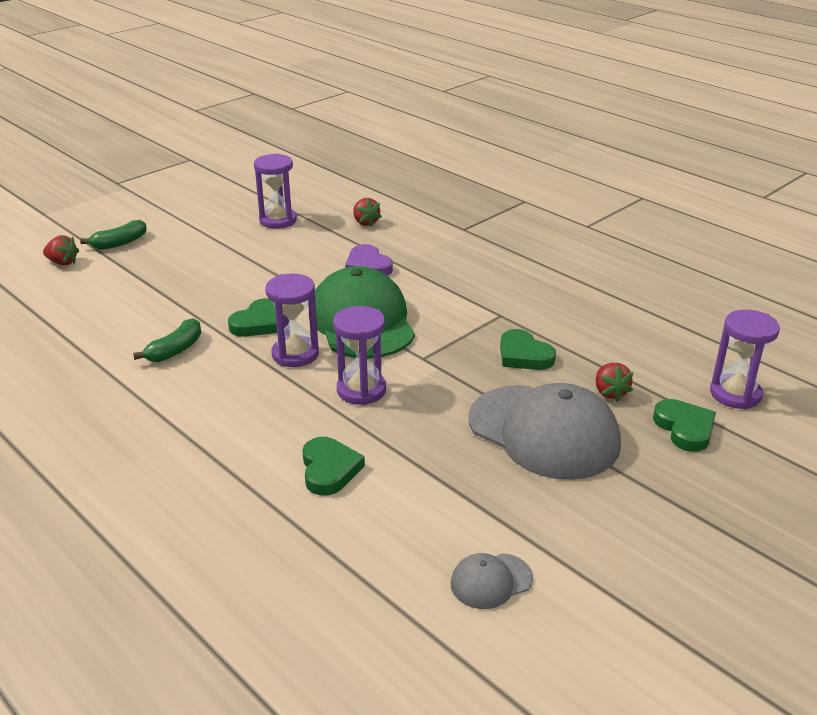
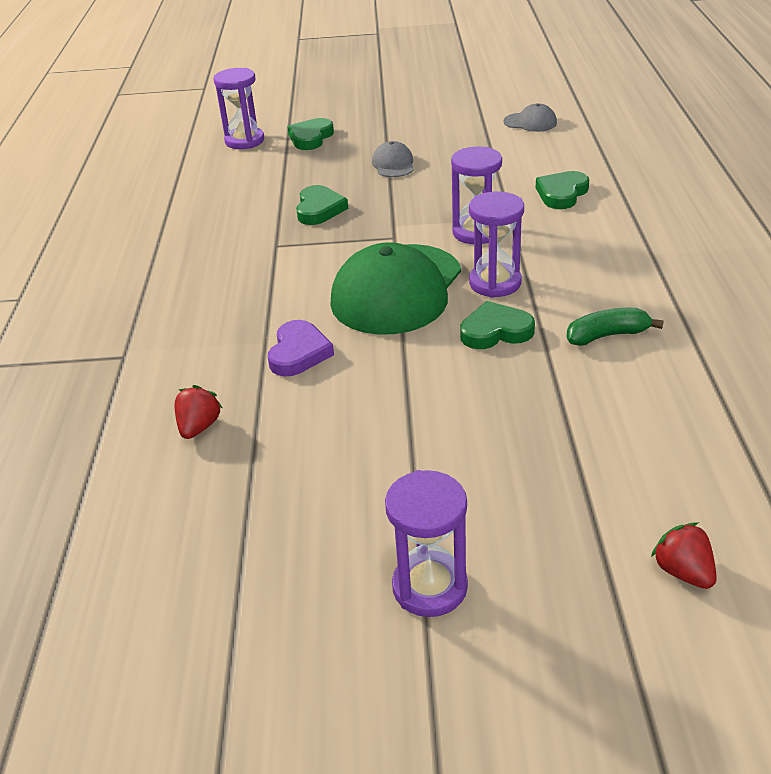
camera: 135 degrees left, 5 degrees up
green banana [80,220,147,250] -> none
purple hourglass [254,154,297,229] -> purple hourglass moved to [385,470,468,617]
grey cap [468,383,621,480] -> grey cap [372,141,414,177], size x0.44
red strawberry [596,363,633,401] -> none

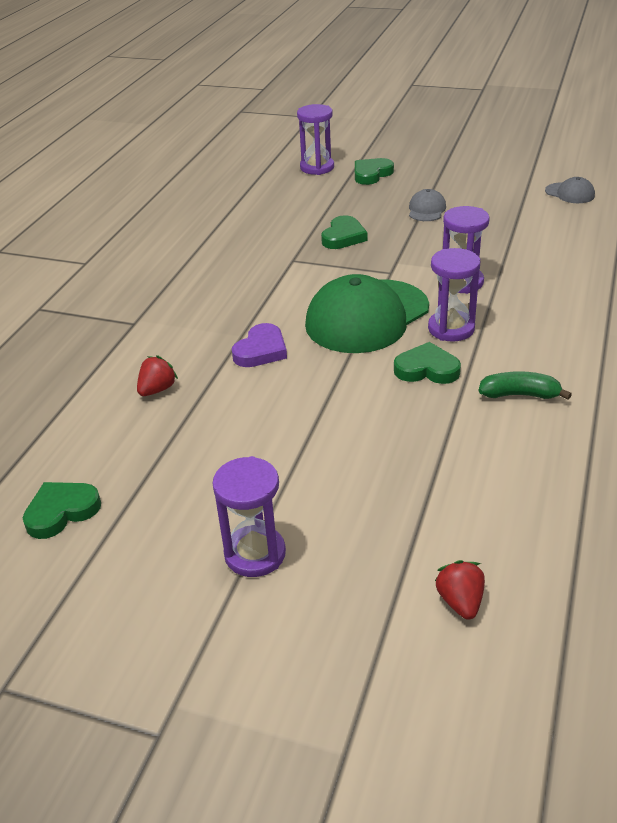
camera: 20 degrees right, 0 degrees up
green heart [536,171,589,209] -> green heart moved to [23,482,101,539]

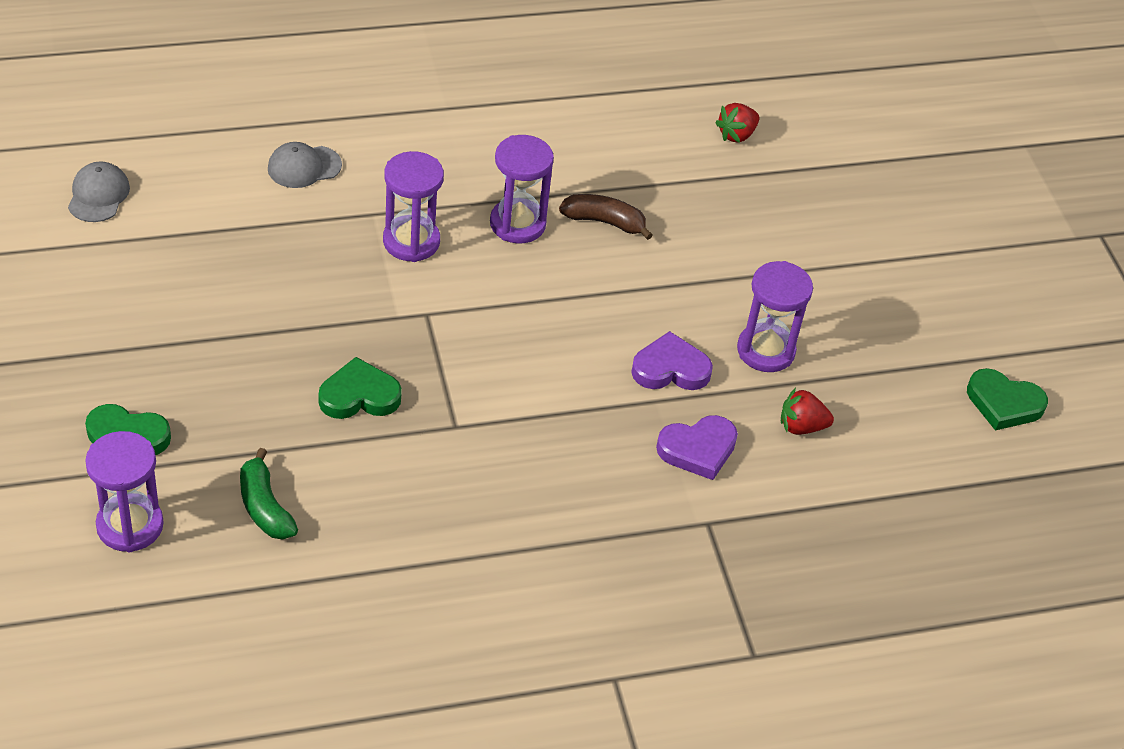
camera: 130 degrees left, 10 degrees up
purple hourglass [212,456,286,577] -> purple hourglass moved to [737,261,813,372]
green cap [305,274,429,353] -> none
green heart [394,342,461,384] -> brown banana [559,194,653,240]
grey cap [409,189,446,221] -> grey cap moved to [268,142,342,188]
red strawberry [435,560,485,620] -> red strawberry moved to [715,103,759,143]
green banana [479,371,572,400] -> green banana moved to [240,448,298,540]
none -> purple heart [656,415,738,480]

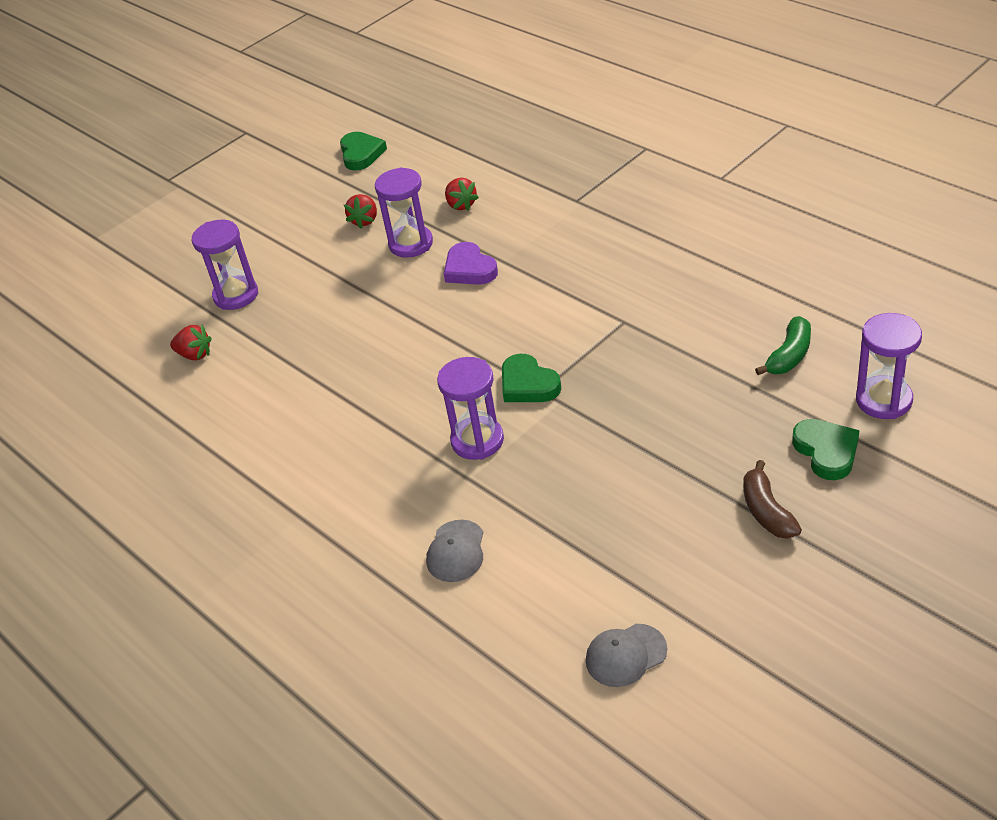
camera: 110 degrees left, 5 degrees down
grey cap [268,142,342,188] -> grey cap turned 60 degrees clockwise [426,520,483,582]
green heart [318,357,402,419] -> green heart moved to [502,354,562,402]
purple hourglass [490,135,554,243] -> purple hourglass moved to [192,220,258,310]
brown banana [559,194,653,240] -> brown banana moved to [744,460,802,539]
purple heart [656,415,738,480] -> none
none -> red strawberry [344,194,377,229]

